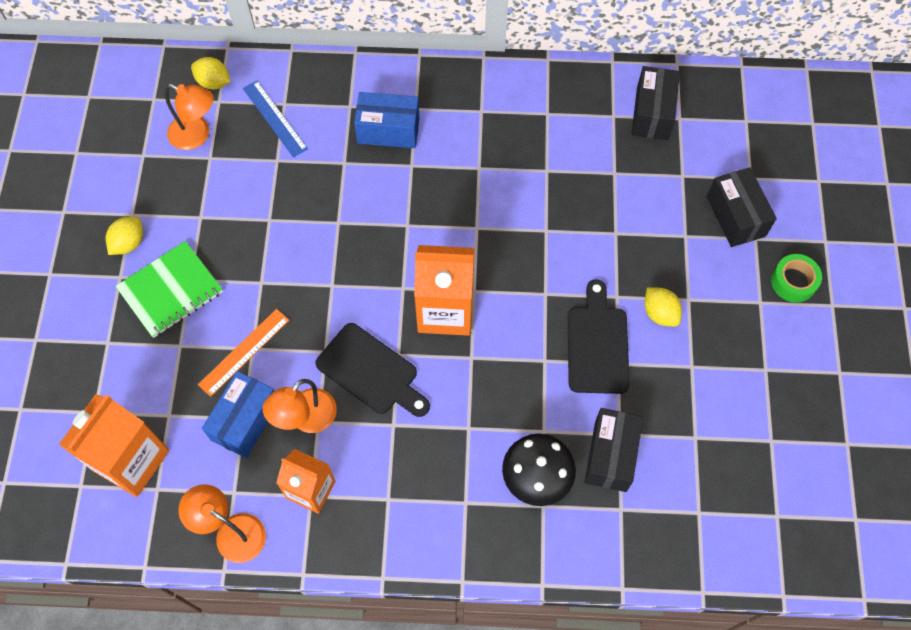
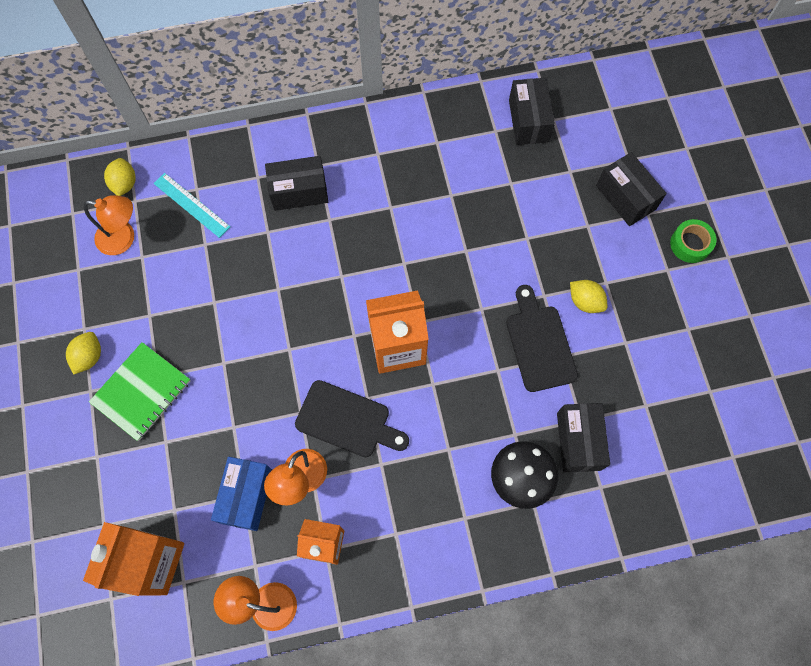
camera: 15 degrees left, 5 degrees up
yellow lemon [191,57,230,90] -> yellow lemon turned 75 degrees clockwise [104,158,136,196]
orange ruler [198,309,289,397] -> none
blue ruler [243,81,308,158] -> turquoise ruler [154,173,231,238]
blue box [354,92,420,148] -> black box [265,156,328,211]

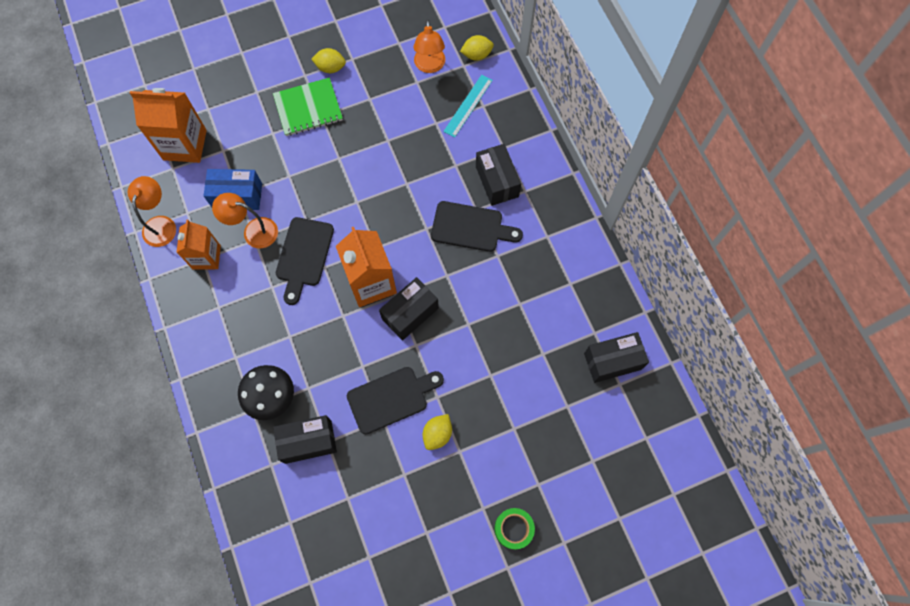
camera: 80 degrees right, 0 degrees up
green notebook [89,342,191,441] -> green notebook turned 45 degrees counterclockwise [273,78,343,136]
black box [596,152,667,226] -> black box moved to [379,277,439,341]
none -> black cutting board [431,201,523,252]

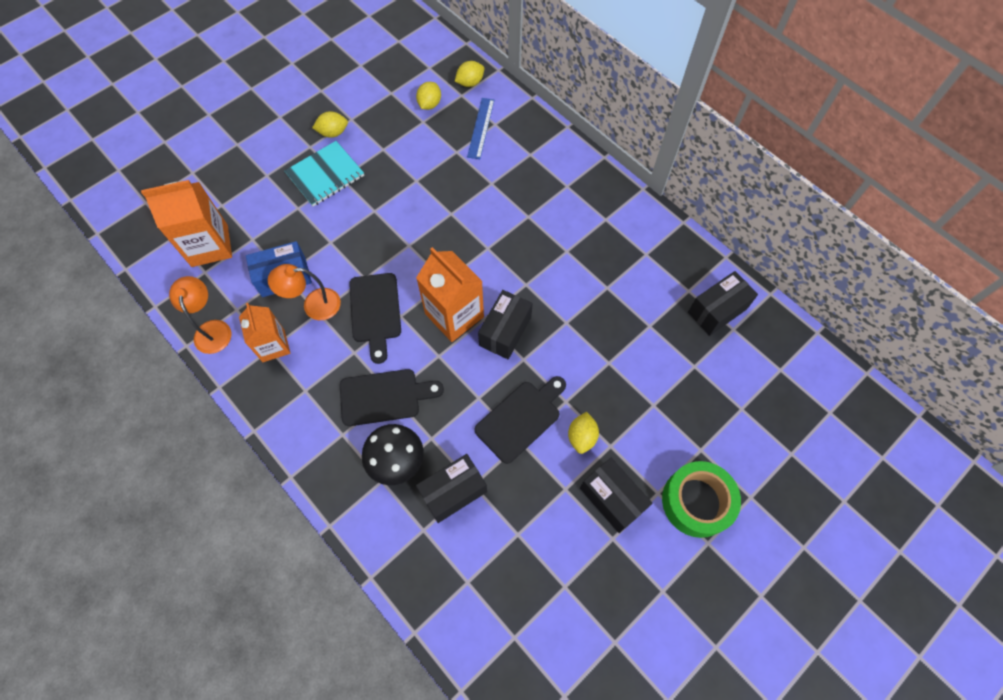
camera: 20 degrees left, 5 degrees down
green notebook [273,78,343,136] -> turquoise notebook [285,141,364,206]
orange lamp [413,20,445,73] -> yellow lemon [416,82,441,110]
black cutting board [431,201,523,252] -> black cutting board moved to [340,369,444,426]
turquoise ruler [443,75,493,138] -> blue ruler [467,98,494,159]
black box [476,144,521,206] -> black box moved to [580,458,653,533]
green tape [495,508,535,549] -> green tape [662,461,741,538], size x1.67

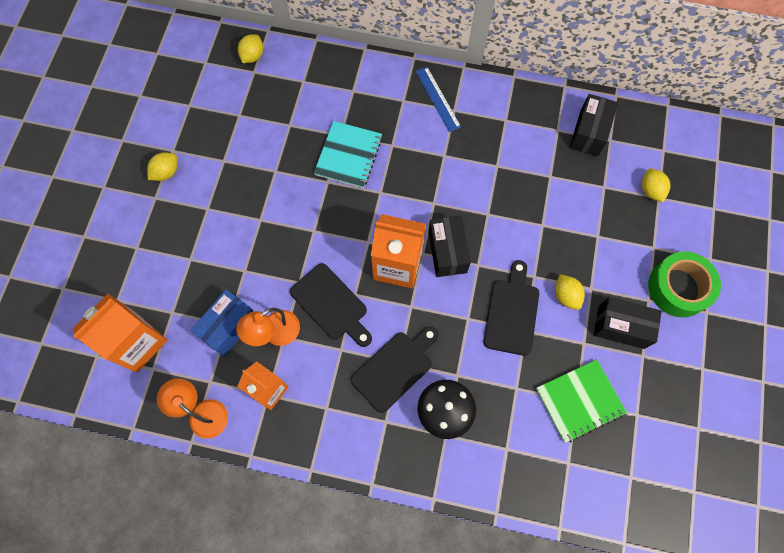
camera: 35 degrees left, 5 degrees up
turquoise notebook [285,141,364,206] -> turquoise notebook moved to [314,121,382,188]
yellow lemon [416,82,441,110] -> yellow lemon moved to [642,169,670,202]
black box [416,454,487,523] -> none
blue ruler [467,98,494,159] -> blue ruler moved to [416,67,461,132]
none -> green notebook [536,359,627,443]

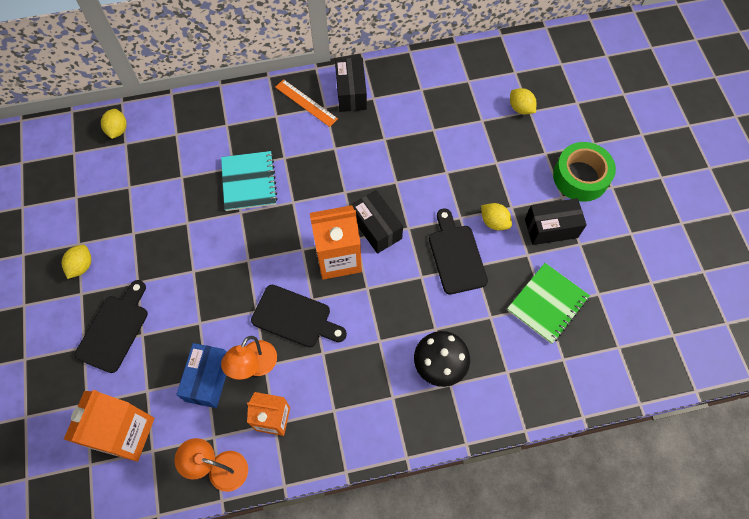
camera: 25 degrees left, 5 degrees down
black cutting board [351,326,438,413] -> black cutting board moved to [75,280,148,373]
blue ruler [416,67,461,132] -> orange ruler [275,79,338,127]
black box [570,94,618,156] -> black box moved to [335,57,367,112]

